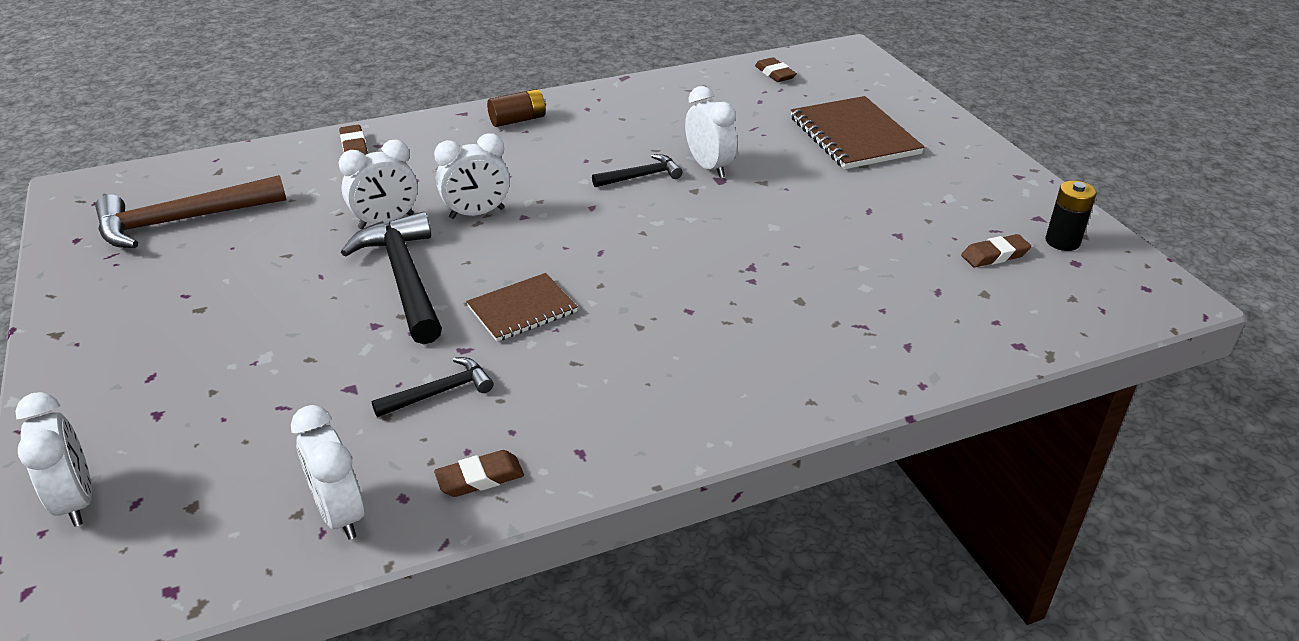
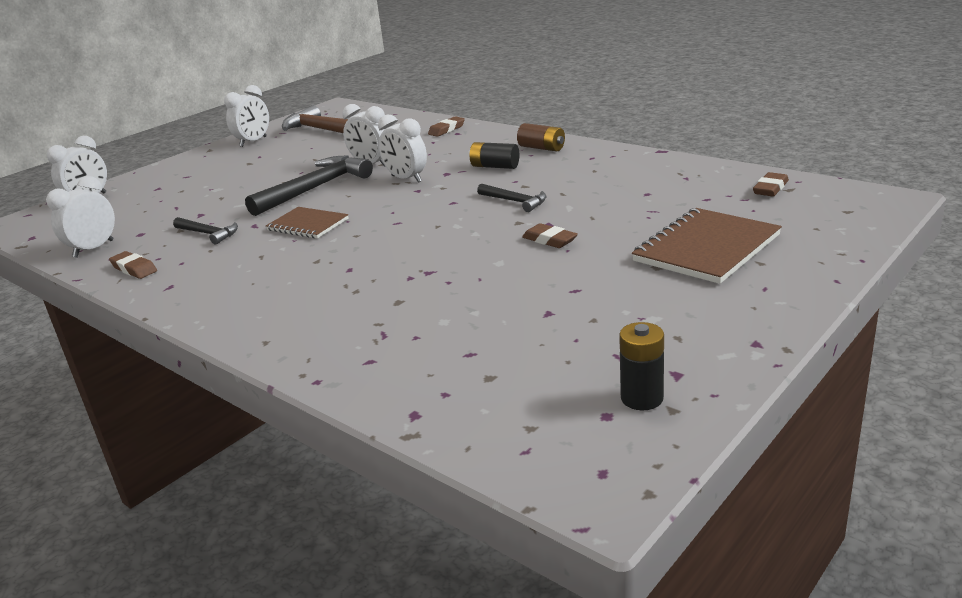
camera: 65 degrees right, 10 degrees down
white clock [685,86,737,178] -> white clock moved to [224,85,269,147]
brown eraser [961,234,1031,268] -> brown eraser moved to [522,223,578,248]
none -> black battery [469,142,519,169]

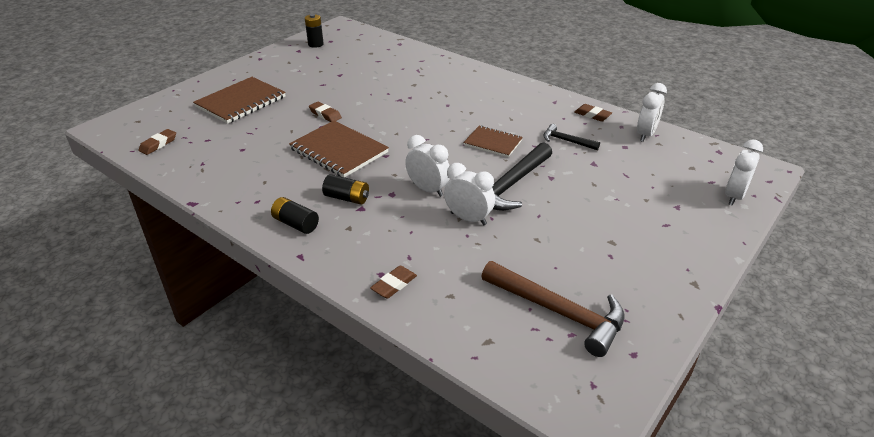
camera: 175 degrees right, 10 degrees up
white clock [224,85,269,147] -> none
black hammer [477,183,547,212] -> brown notebook [289,120,389,177]
brown battery [517,123,565,152] -> black battery [271,197,319,234]

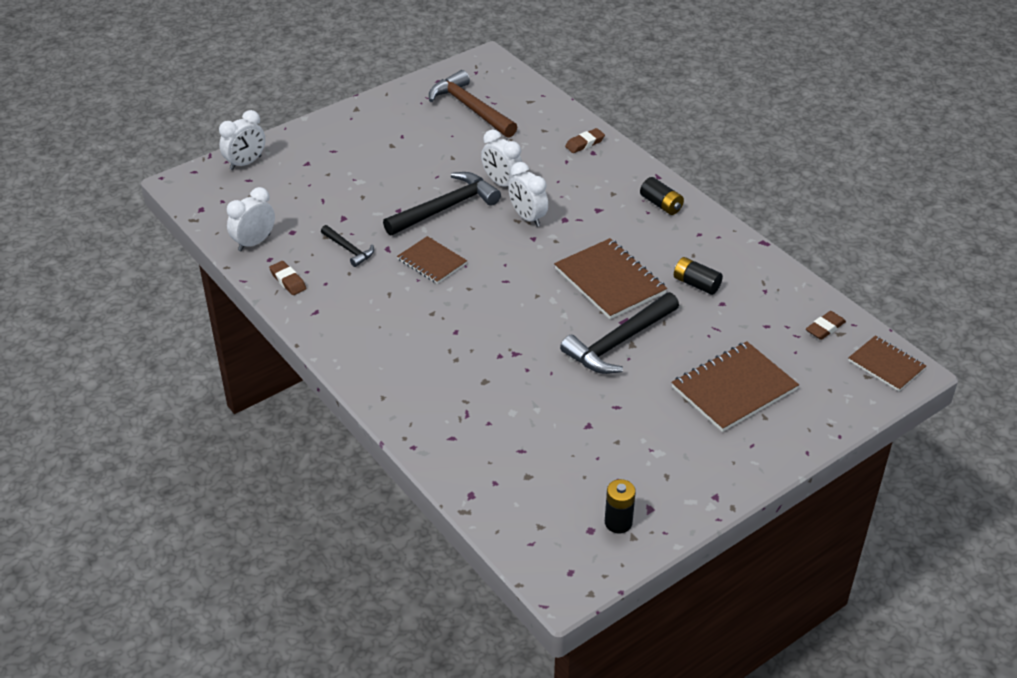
camera: 165 degrees left, 5 degrees up
brown eraser [309,102,342,122] -> black hammer [560,292,679,374]
black battery [322,174,369,205] -> black battery moved to [674,257,723,295]
none -> brown notebook [848,335,926,391]

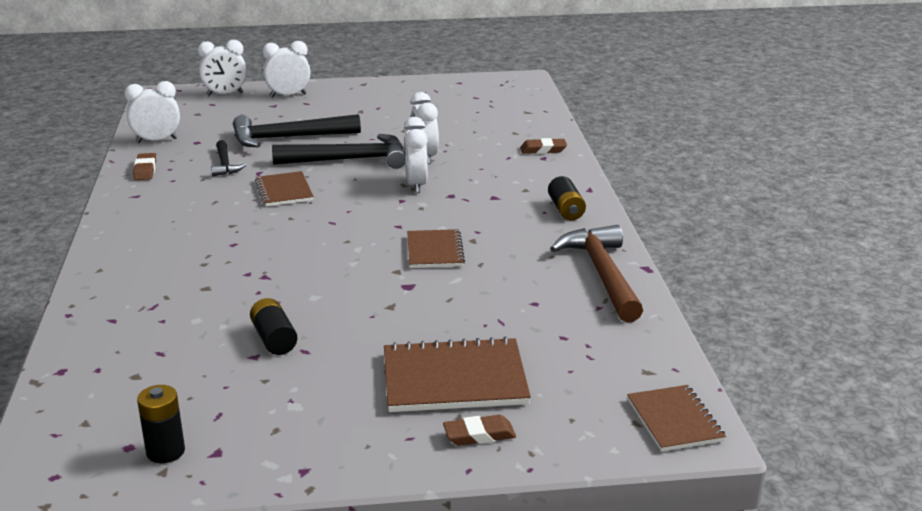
camera: 30 degrees right, 15 degrees down
brown hammer [429,70,517,138] -> brown hammer moved to [550,225,643,322]
brown notebook [554,238,667,319] -> brown notebook [407,229,465,268], size x0.61
black hammer [560,292,679,374] -> black hammer moved to [233,114,361,147]
black battery [674,257,723,295] -> black battery moved to [250,298,298,355]
brown eraser [806,311,846,340] -> brown eraser moved to [443,415,516,446]
none -> white clock [262,41,310,97]

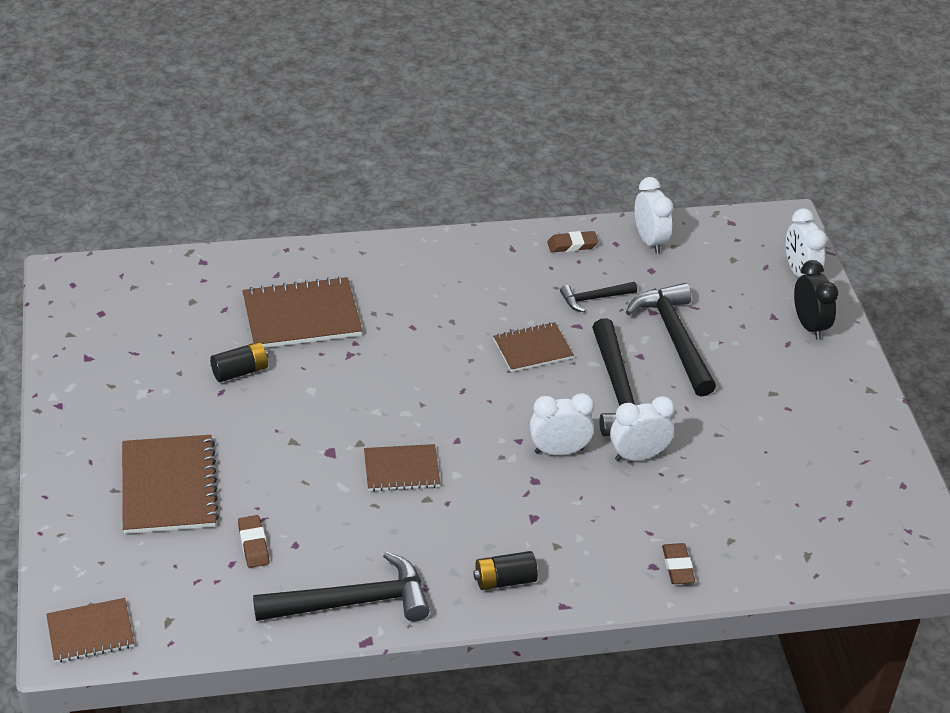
camera: 85 degrees right, 15 degrees up
black battery [137,385,185,463] -> none
white clock [262,41,310,97] -> black clock [794,260,838,340]
brown eraser [443,415,516,446] -> brown eraser moved to [238,515,270,568]
brown hammer [550,225,643,322] -> black hammer [253,551,430,621]
none -> brown notebook [242,276,363,348]

